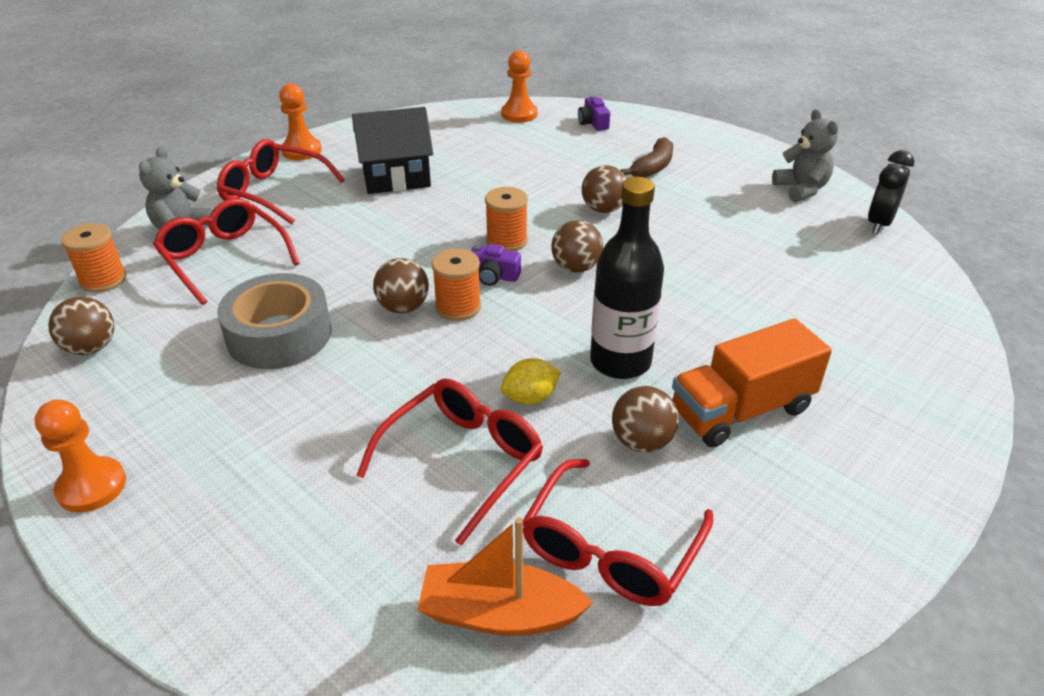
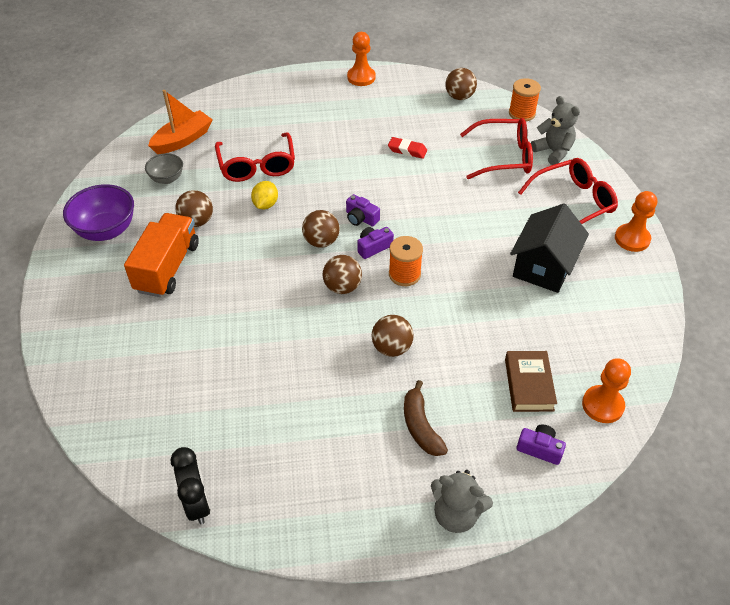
camera: 130 degrees right, 10 degrees up
grey tape [217,273,332,369] -> red eraser [388,137,427,159]
brown ball [373,258,429,313] -> brown ball moved to [302,210,339,248]
orange spool [432,248,481,321] -> purple camera [346,194,380,226]
red glasses [523,459,713,606] -> grey bowl [145,153,183,184]
black bottle [590,177,664,379] -> none
grey teddy bear [772,109,838,202] -> grey teddy bear moved to [431,470,493,533]
none -> purple bowl [63,184,134,241]
none -> brown book [505,351,557,412]

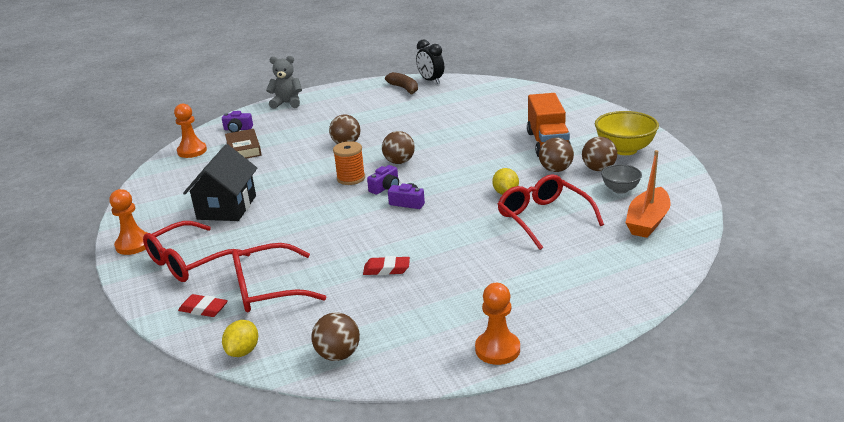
camera: 165 degrees right, 20 degrees down
purple bowl [63,184,134,241] -> yellow bowl [595,111,659,155]
brown ball [302,210,339,248] -> brown ball moved to [582,137,617,171]
brown banana [404,380,448,456] -> brown banana moved to [385,72,418,94]
orange spool [509,78,541,122] -> yellow lemon [222,320,258,357]
grey teddy bear [531,96,580,165] -> red eraser [178,294,228,317]

